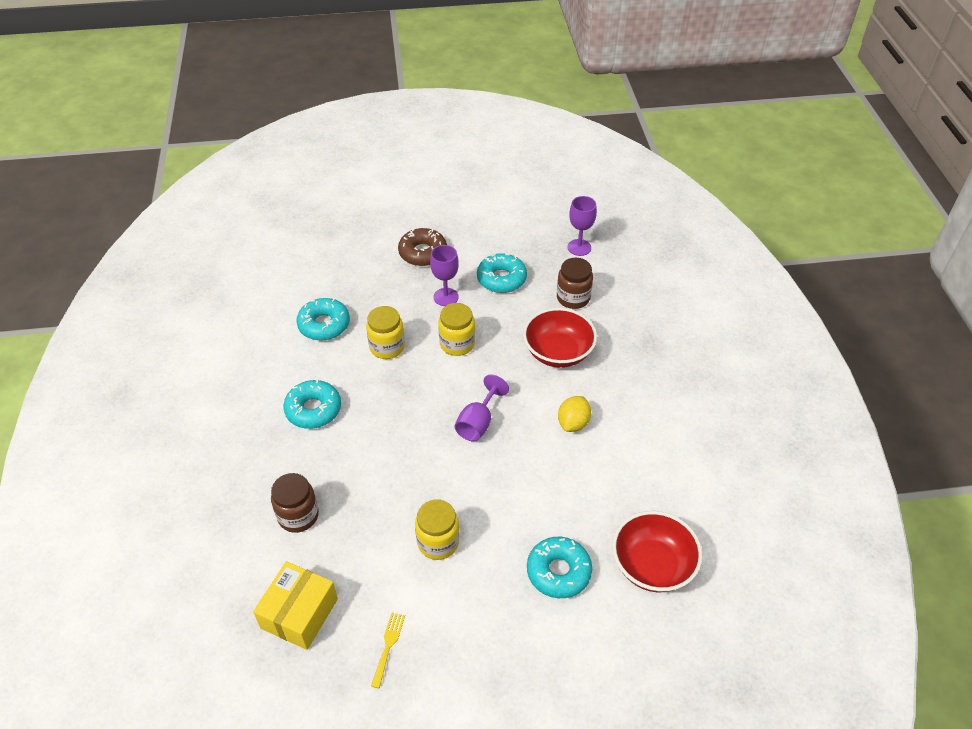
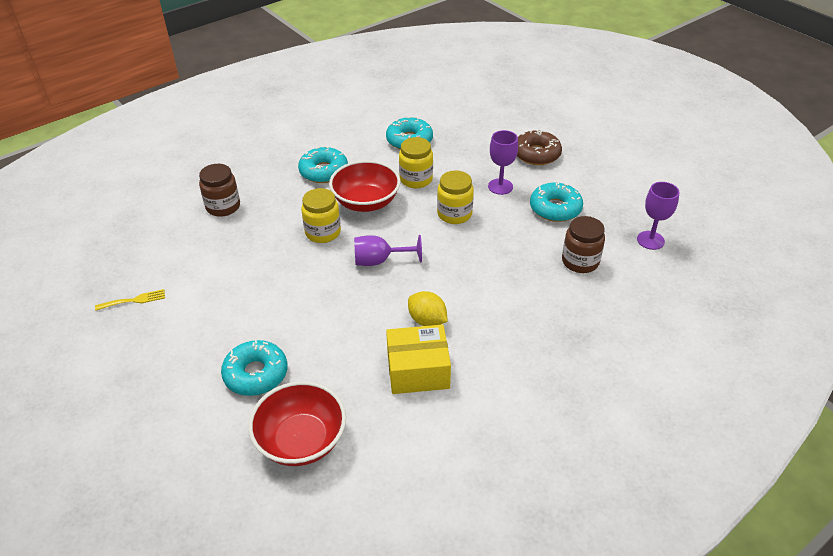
camera: 60 degrees right, 5 degrees down
yellow box [253,561,338,650] -> yellow box moved to [386,324,451,394]
yellow jar [415,499,460,560] -> yellow jar moved to [301,188,341,243]
red bowl [523,308,597,368] -> red bowl moved to [329,160,400,212]
yellow lemon [558,396,591,432] -> yellow lemon turned 45 degrees clockwise [408,291,448,326]

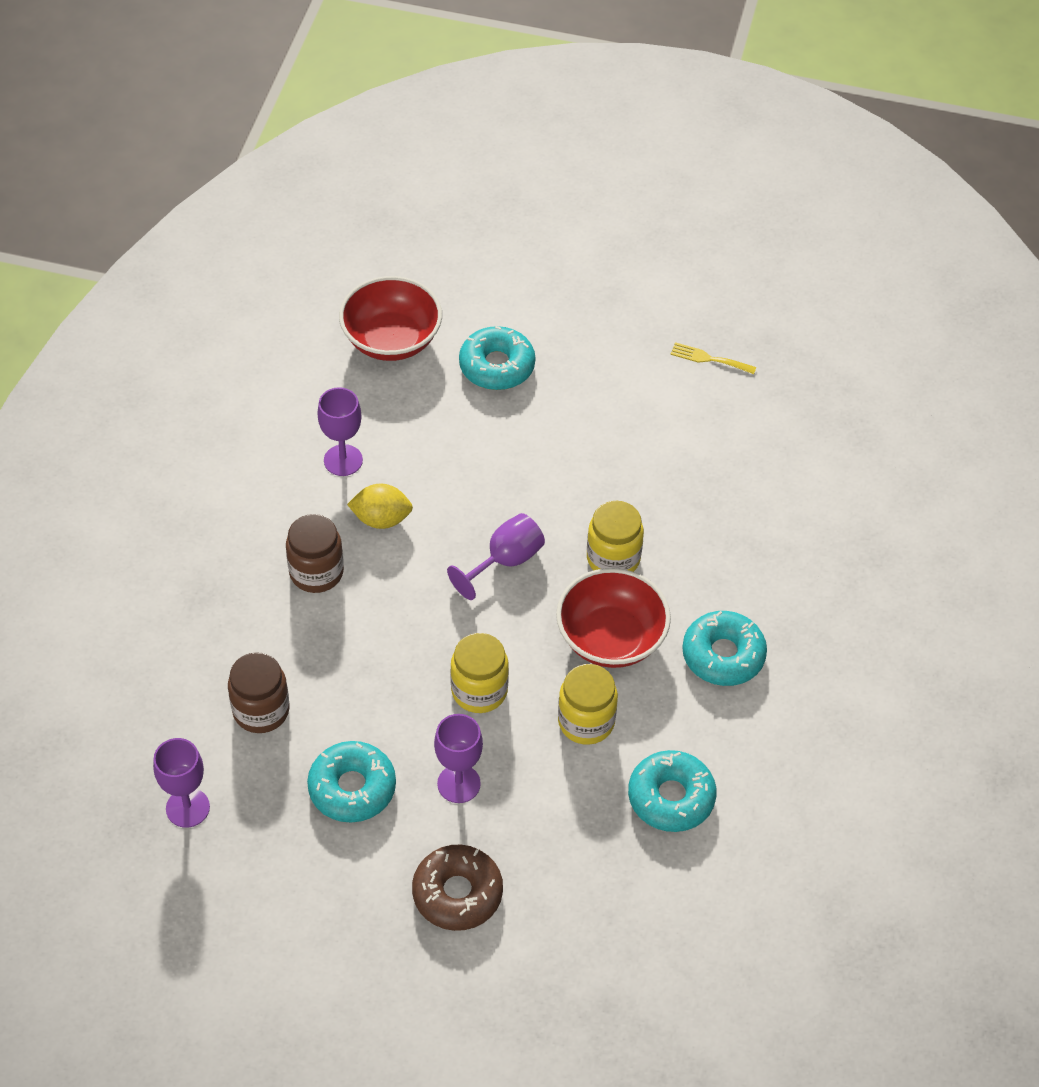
camera: 140 degrees right, 10 degrees up
yellow fork [95,289,165,311] -> yellow fork turned 75 degrees clockwise [670,342,756,374]
brown jar [199,164,240,217] -> brown jar moved to [286,514,344,593]
yellow box [386,324,451,394] -> purple goblet [318,387,363,476]

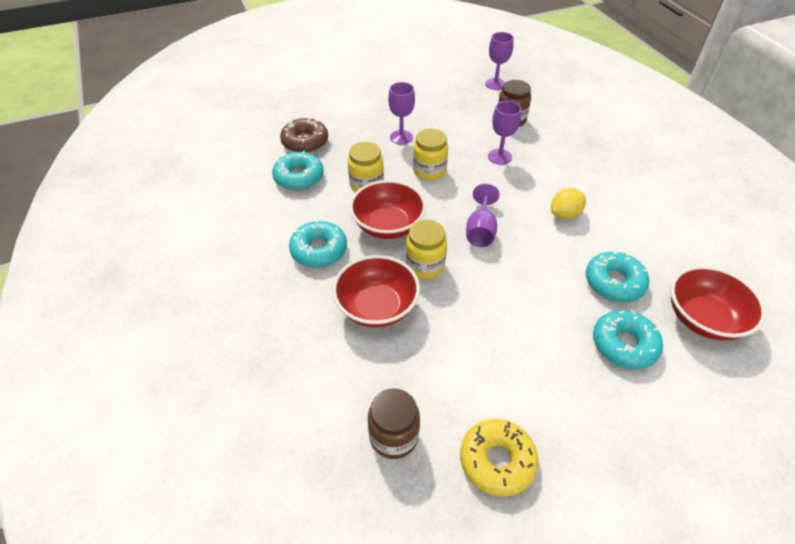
camera: 145 degrees right, 5 degrees down
brown jar [286,514,344,593] -> brown jar moved to [368,388,420,459]
turquoise donut [307,741,396,823] -> turquoise donut moved to [586,251,649,302]
purple goblet [318,387,363,476] -> purple goblet moved to [488,101,521,165]
brown donut [412,845,503,931] -> brown donut moved to [280,117,328,153]
yellow fork [670,342,756,374] -> yellow donut [460,419,539,497]
none -> red bowl [332,255,420,328]

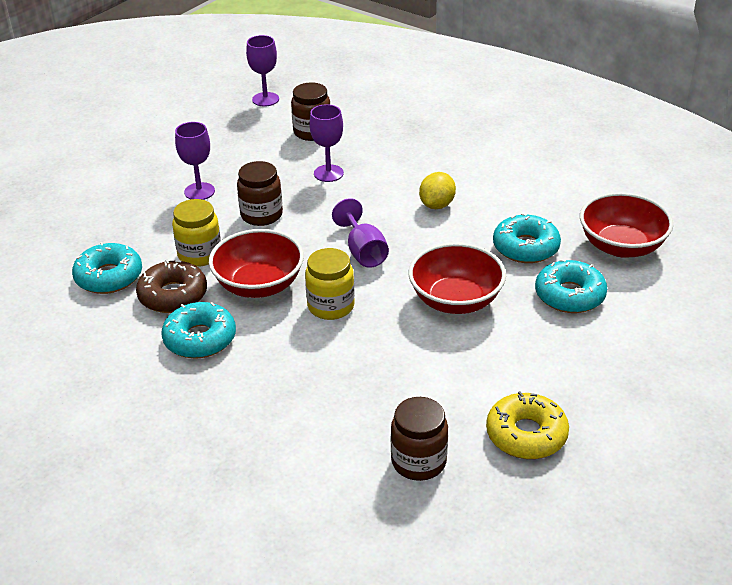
camera: 30 degrees left, 10 degrees down
brown donut [280,117,328,153] -> brown donut moved to [136,260,207,313]
red bowl [332,255,420,328] -> red bowl moved to [408,243,506,314]
yellow jar [413,129,448,181] -> brown jar [237,161,283,226]

